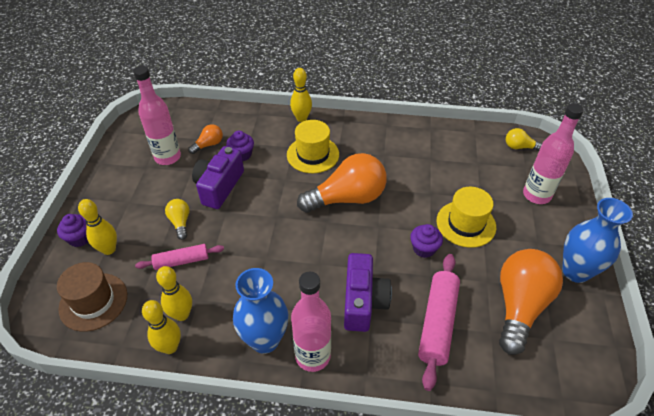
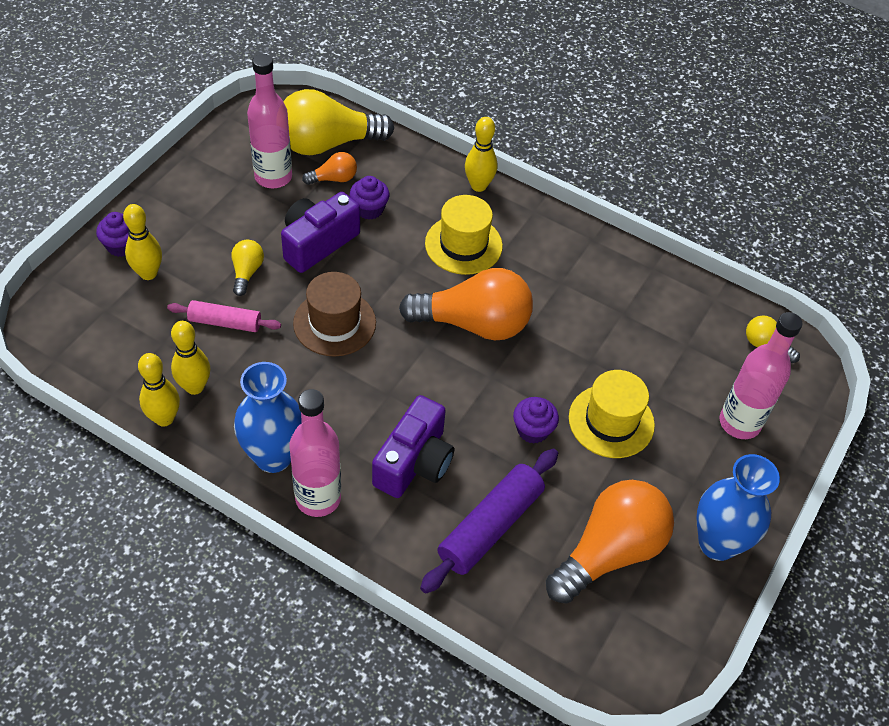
camera: 20 degrees right, 5 degrees up
brown hat [57,262,127,332] -> brown hat moved to [293,272,376,356]
pink rolling pin [418,254,460,391] -> purple rolling pin [420,449,558,594]
none -> yellow light bulb [283,89,394,155]

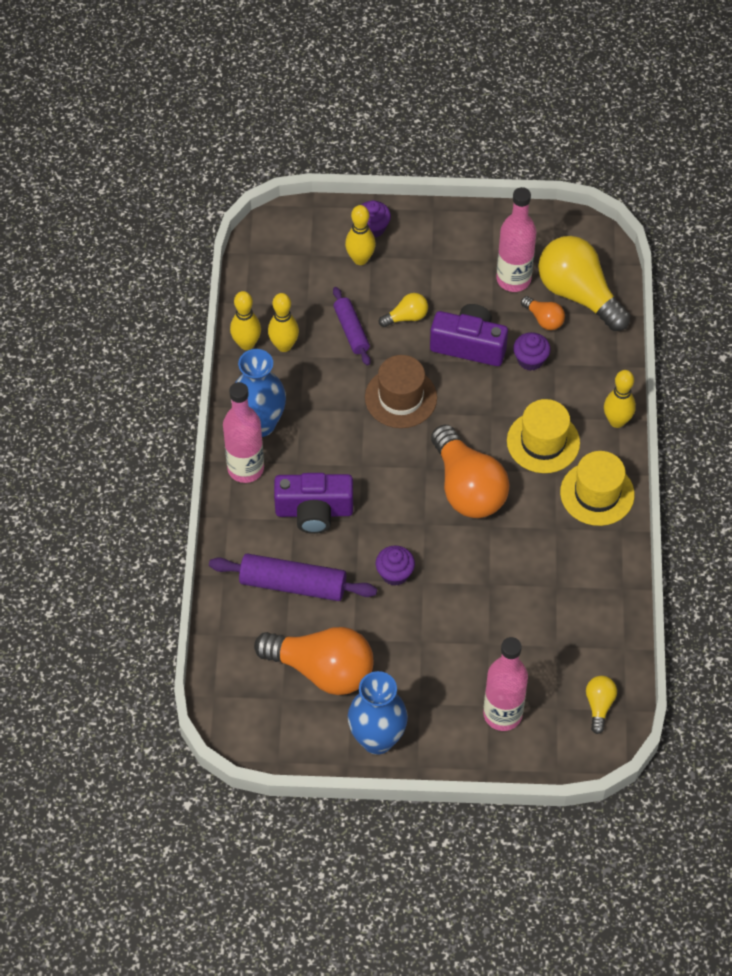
camera: 65 degrees right, 5 degrees up
pink rolling pin [167,300,281,332] -> purple rolling pin [333,287,371,366]
yellow hat [569,370,655,458] -> yellow hat moved to [560,451,635,526]

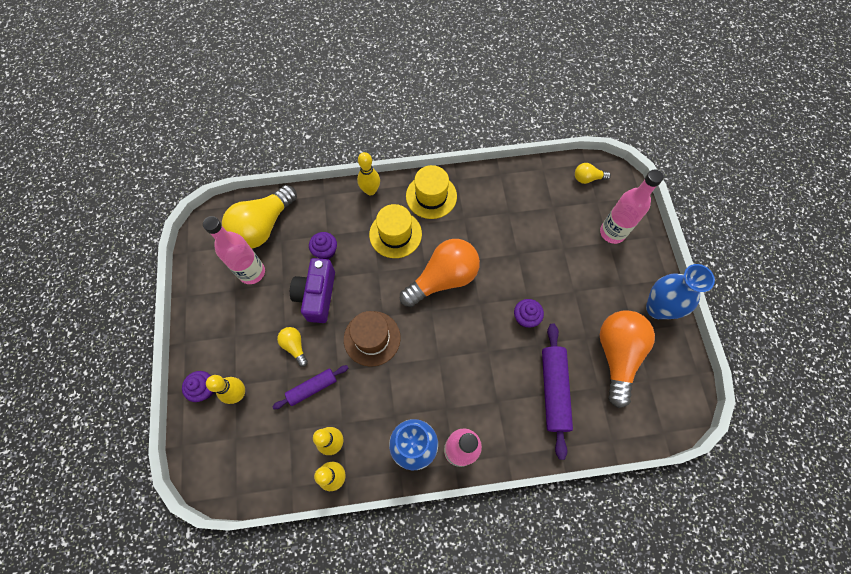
camera: 100 degrees left, 10 degrees up
purple camera [274,473,353,534] -> none
orange light bulb [521,296,565,330] -> none

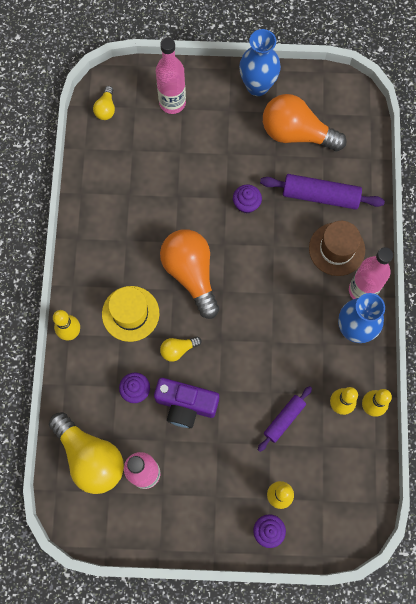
camera: 80 degrees left, 5 degrees up
purple rolling pin [272,365,348,409] -> purple rolling pin turned 60 degrees clockwise [258,386,312,452]
yellow light bulb [277,327,308,367] -> yellow light bulb moved to [160,337,201,362]
brown hat [344,311,401,367] -> brown hat moved to [309,221,365,276]
yellow hat [406,165,457,219] -> none

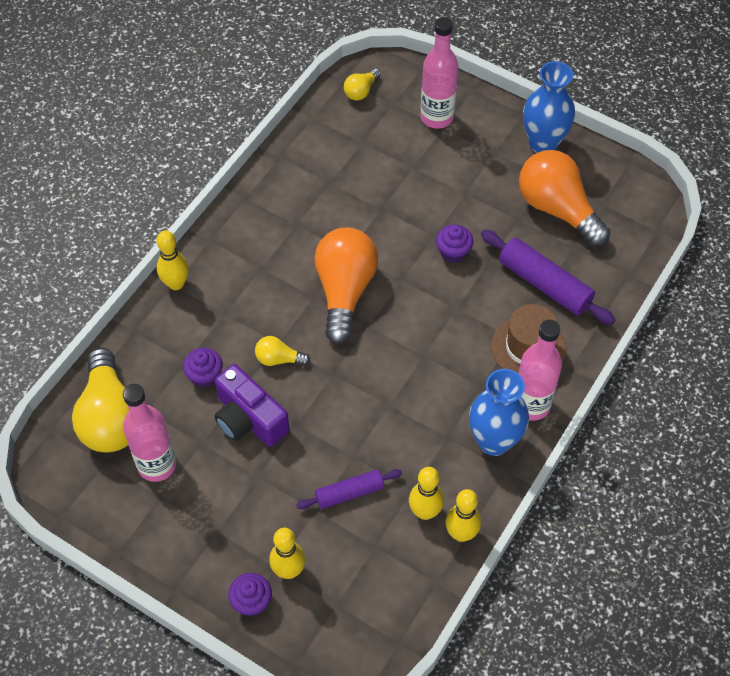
camera: 30 degrees right, 15 degrees down
yellow hat [102,286,159,342] -> none

